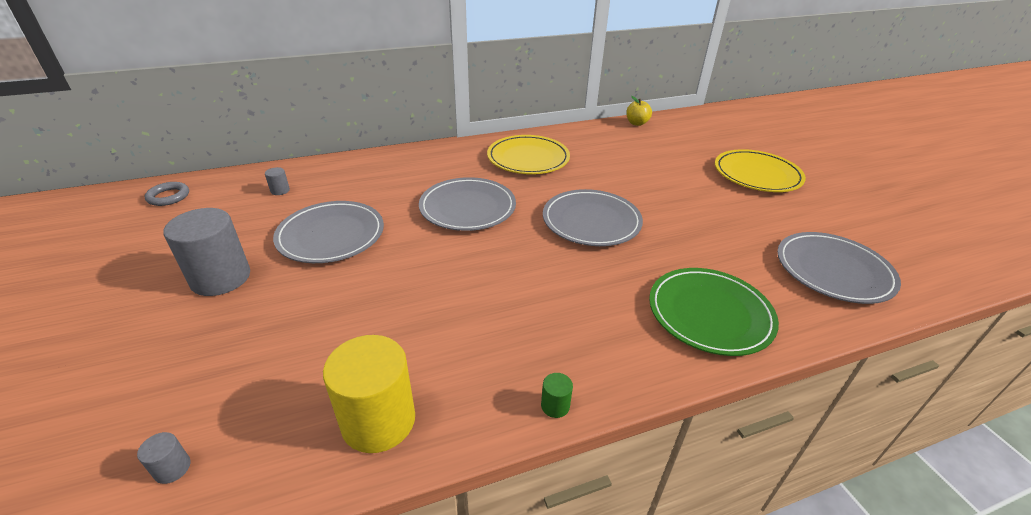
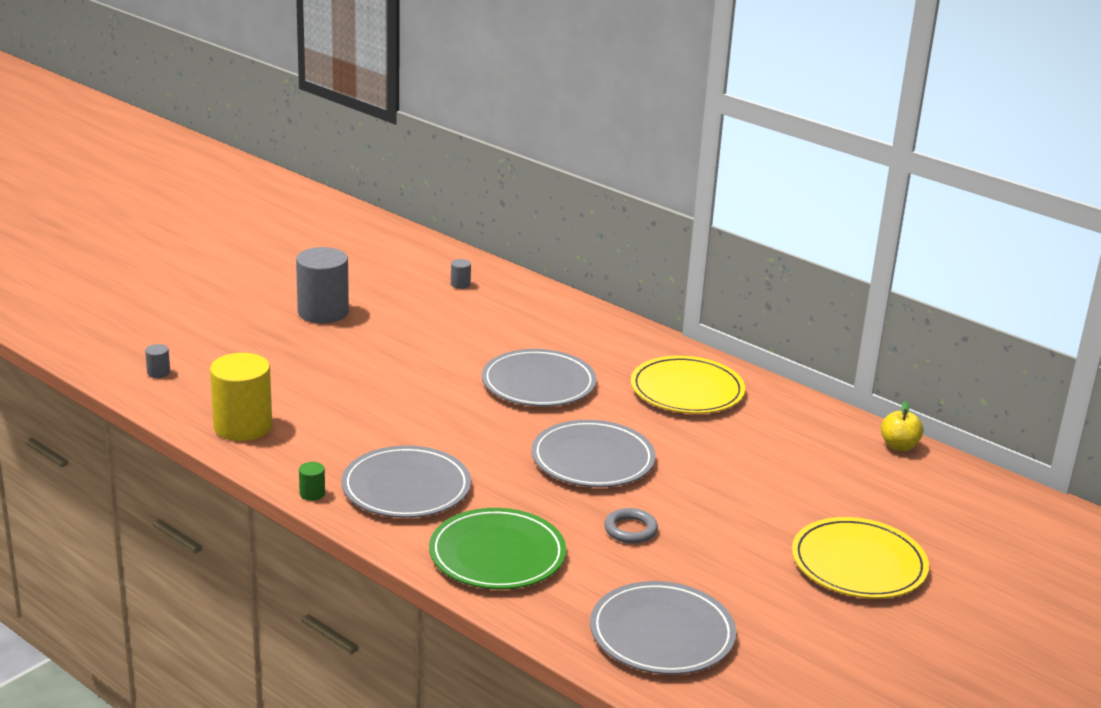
camera: 60 degrees right, 10 degrees down
grey ring [145,182,189,206] -> grey ring moved to [604,508,658,544]
grey plate [273,201,384,263] -> grey plate moved to [341,446,471,518]

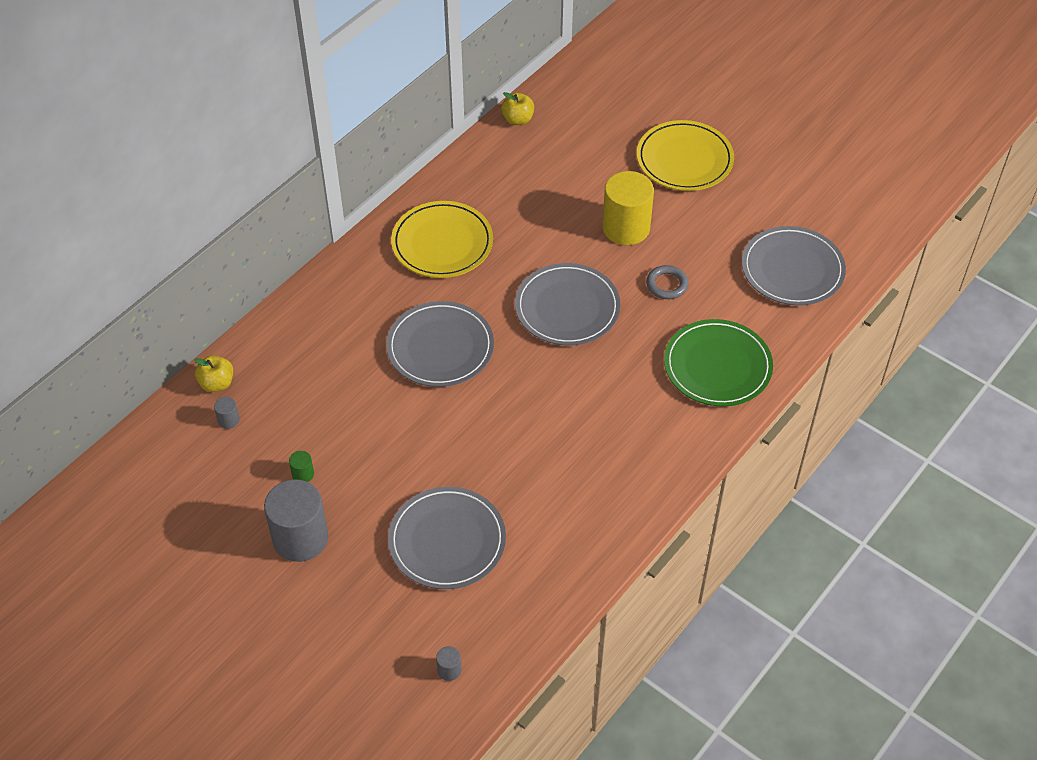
camera: 90 degrees left, 25 degrees up
yellow cylinder [210,353,272,441] -> yellow cylinder moved to [602,171,654,245]
green cylinder [299,462,325,501] -> green cylinder moved to [289,451,314,482]
grey plate [341,446,471,518] -> grey plate moved to [388,487,506,589]
none -> yellow apple [194,355,233,392]

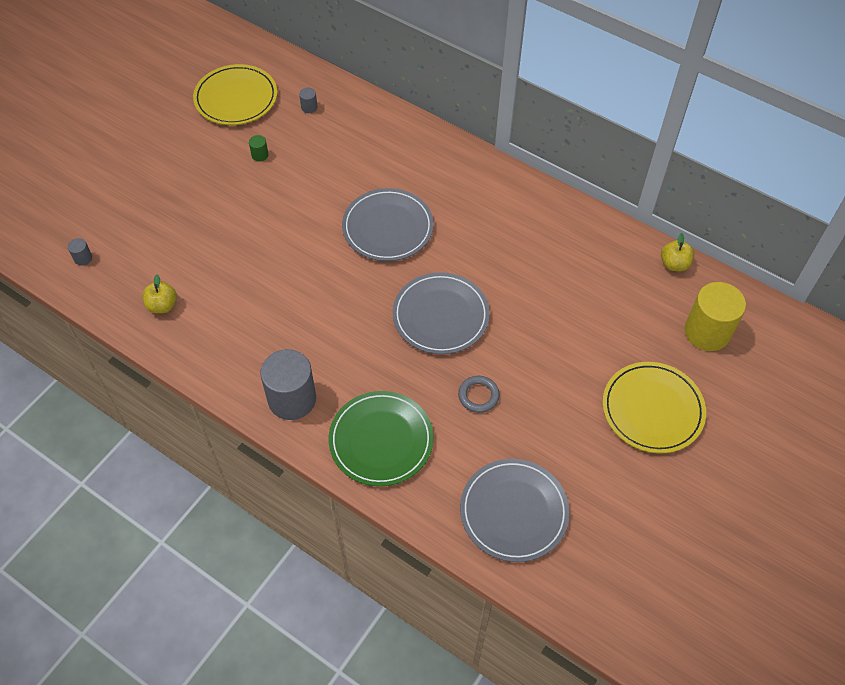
camera: 85 degrees right, 5 degrees up
yellow apple [194,355,233,392] -> yellow apple moved to [142,274,177,313]
grey cylinder [264,479,328,562] -> grey cylinder moved to [260,349,316,420]
grey plate [388,487,506,589] -> none
yellow plate [391,201,493,278] -> yellow plate moved to [193,64,277,125]
yellow cylinder [602,171,654,245] -> yellow cylinder moved to [684,282,746,351]

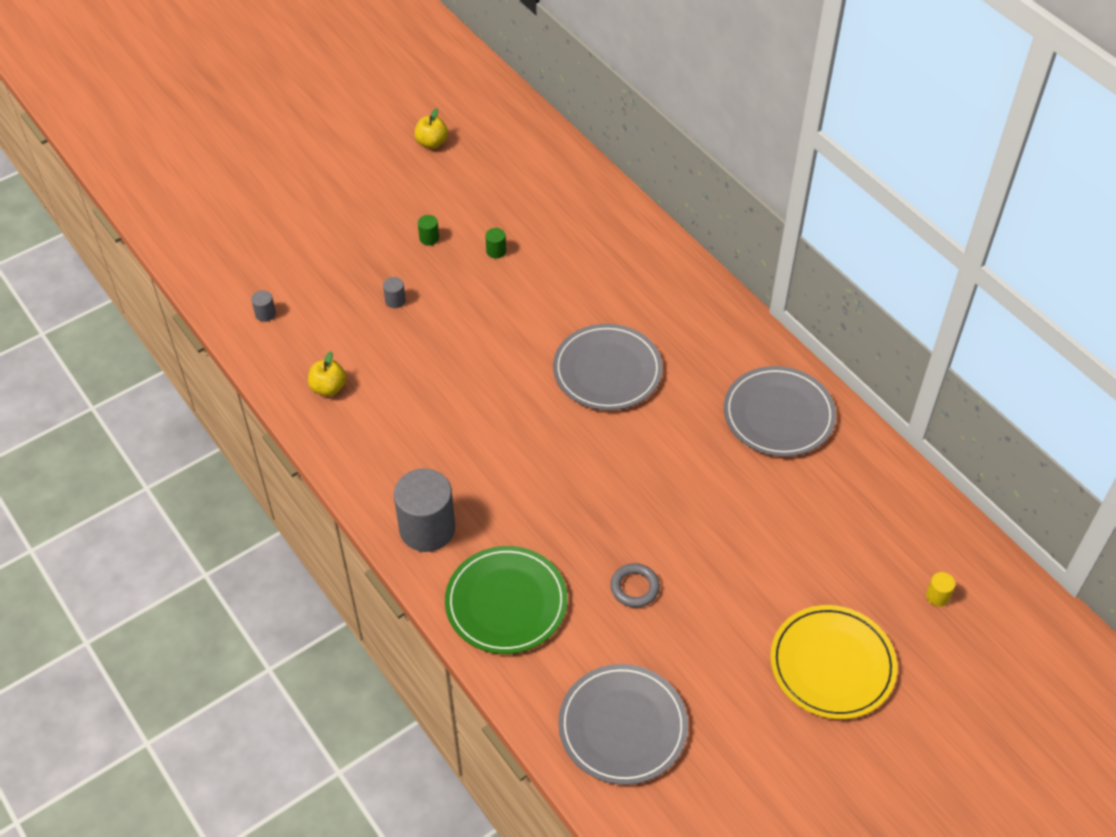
camera: 20 degrees right, 5 degrees down
yellow plate [193,64,277,125] -> none
grey cylinder [299,88,317,113] -> grey cylinder moved to [383,277,406,308]
grey plate [392,272,490,354] -> grey plate moved to [724,366,836,457]
yellow apple [661,233,694,271] -> yellow apple moved to [414,108,448,149]
yellow cylinder [684,282,746,351] -> yellow cylinder [926,572,956,607], size x0.41
none -> green cylinder [418,215,439,245]

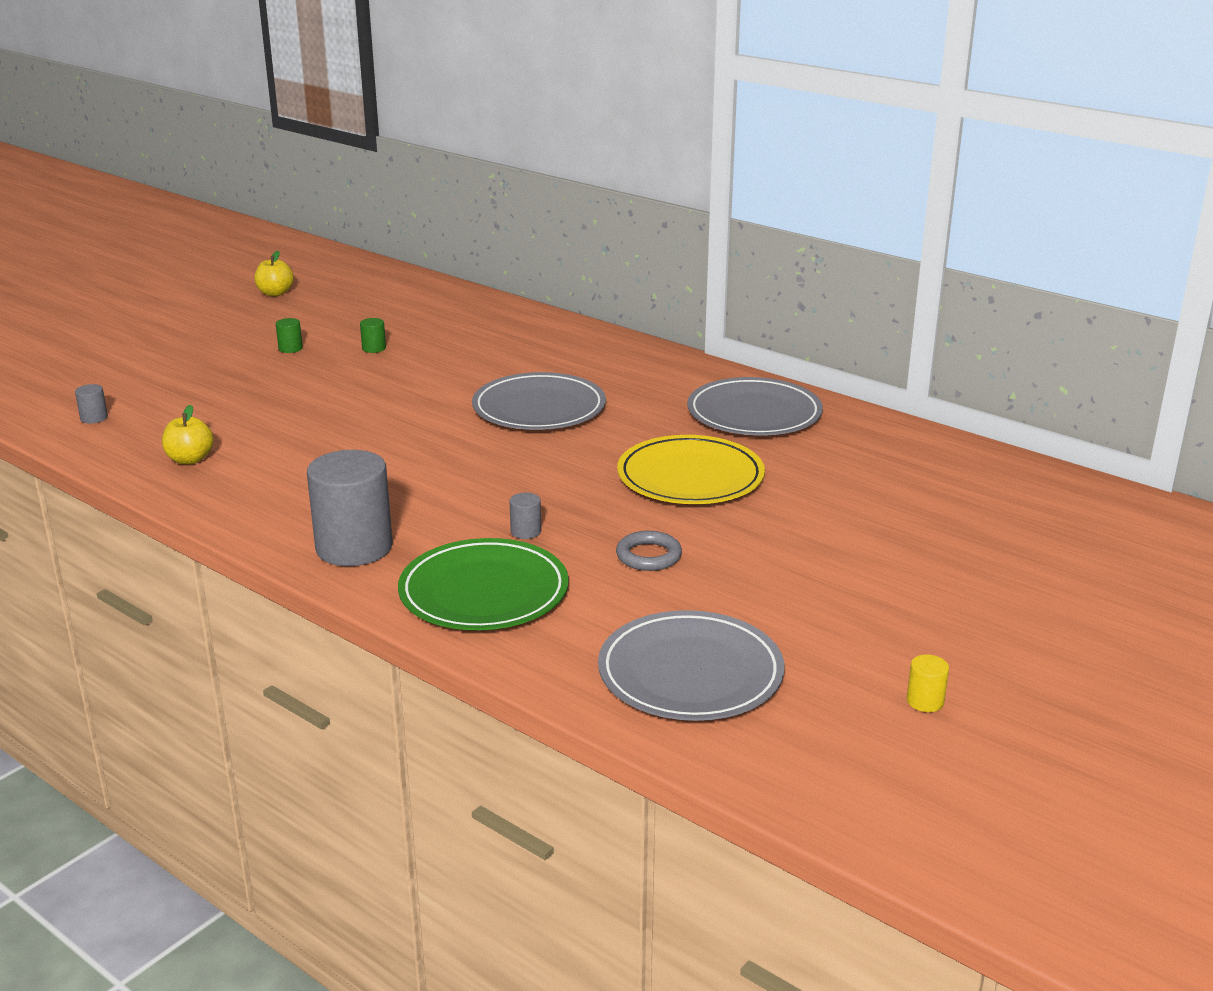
camera: 15 degrees left, 25 degrees down
grey cylinder [383,277,406,308] -> grey cylinder moved to [510,493,541,539]
yellow plate [770,605,897,719] -> yellow plate moved to [617,435,765,504]
yellow cylinder [926,572,956,607] -> yellow cylinder moved to [907,655,949,712]

